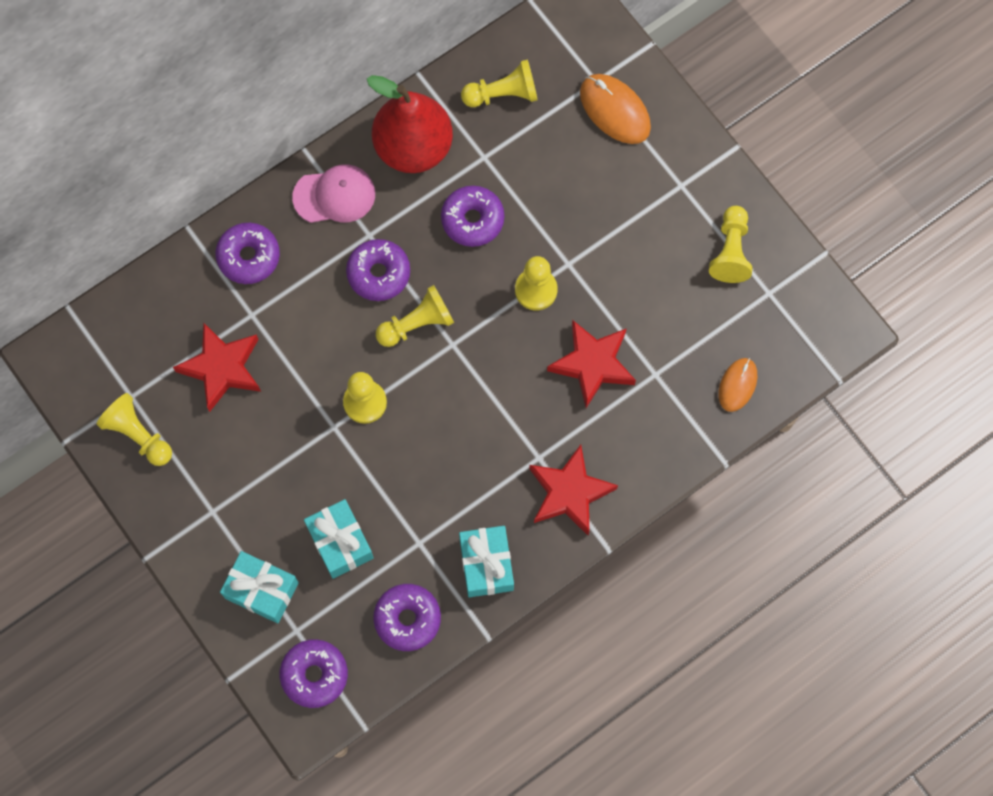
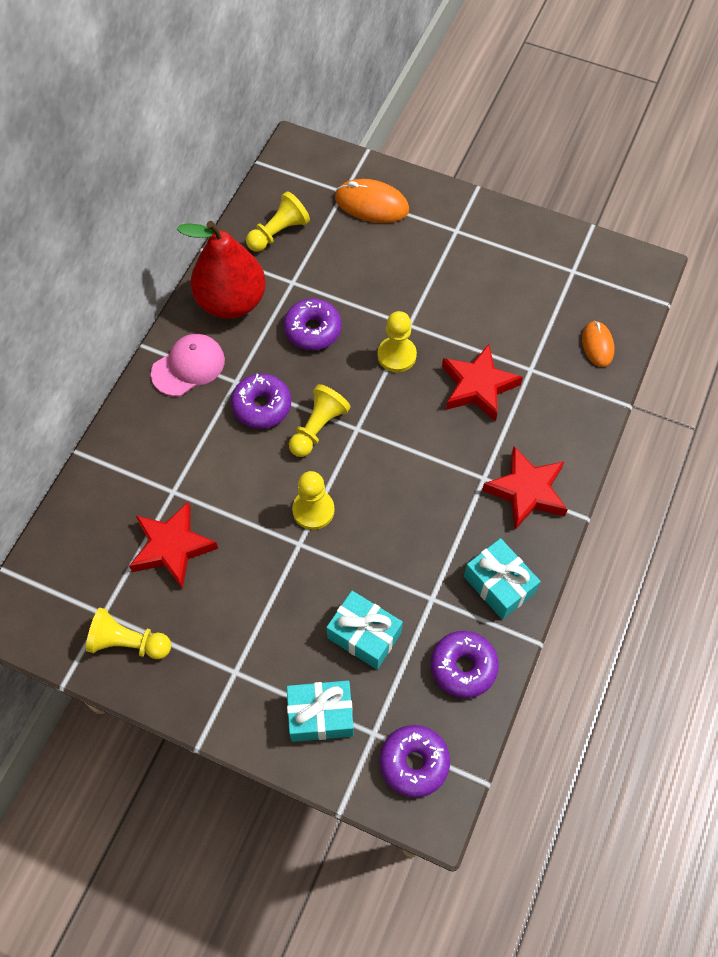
camera: 30 degrees left, 10 degrees down
purple donut [215,223,280,284] -> none
yellow pawn [709,206,752,283] -> none

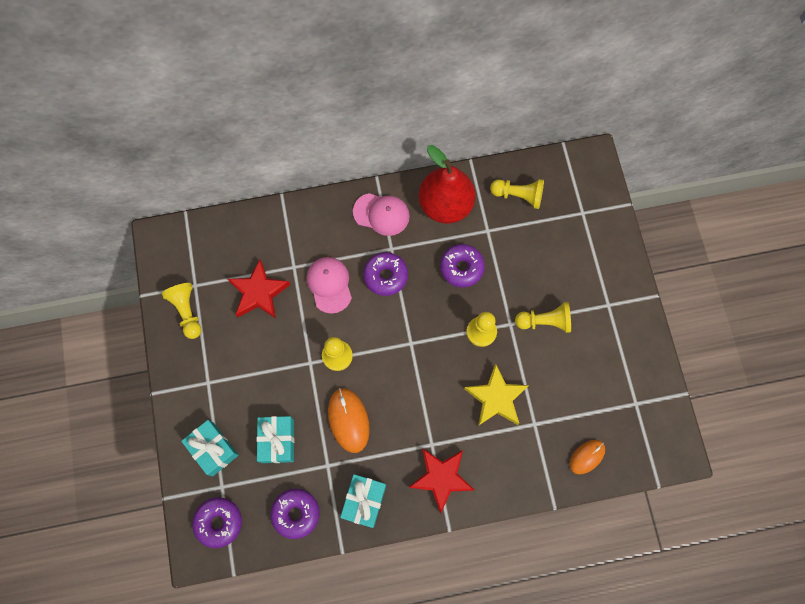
camera: 55 degrees right, 10 degrees up
yellow pawn [289,384,351,457] -> yellow pawn moved to [515,302,571,333]
orange mouse [335,179,409,223] -> orange mouse moved to [328,388,370,453]
red star [442,344,523,422] -> yellow star [464,364,529,426]
none -> pink cap [307,257,352,314]

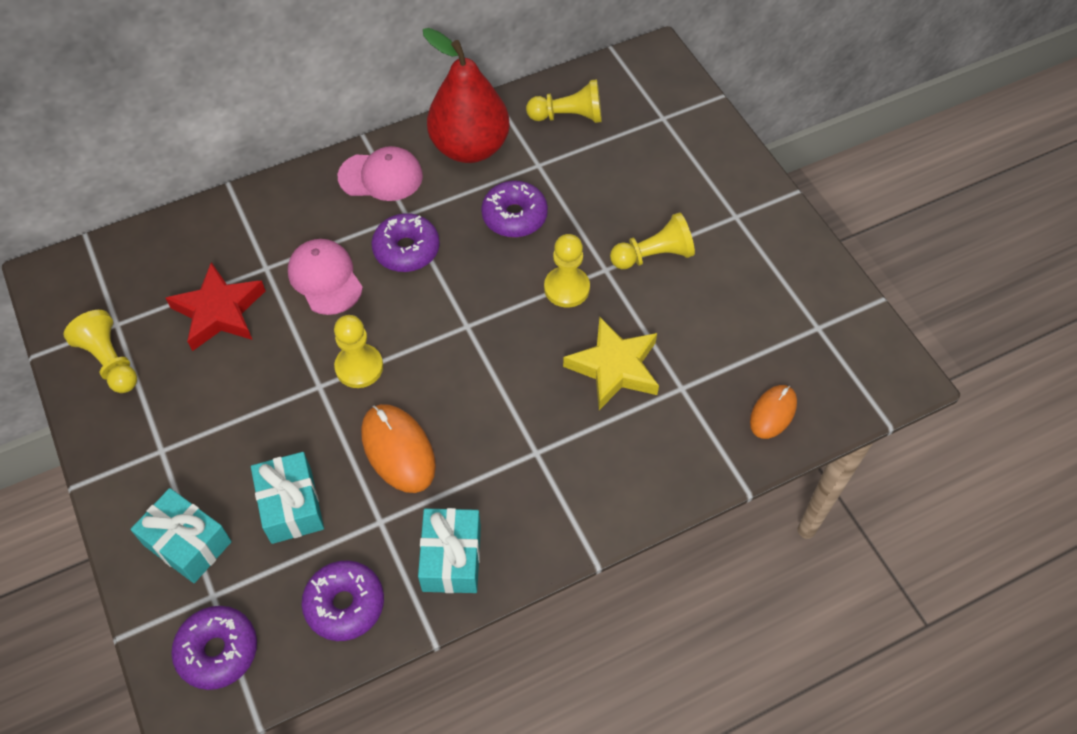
camera: 15 degrees left, 15 degrees down
red star [408,449,474,514] -> none

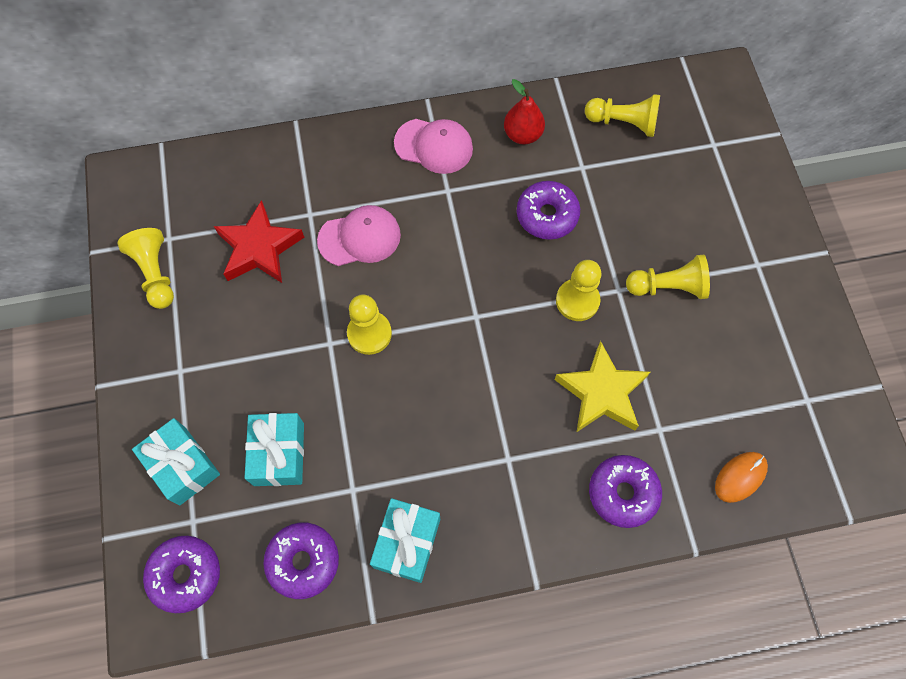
camera: 15 degrees right, 10 degrees up
pink cap [288,239,363,315] -> pink cap turned 90 degrees clockwise [317,205,401,266]
orange mouse [361,404,436,493] -> none
purple donut [371,213,440,272] -> purple donut moved to [589,455,662,528]
red pear [423,28,510,163] -> red pear [504,79,545,145], size x0.52

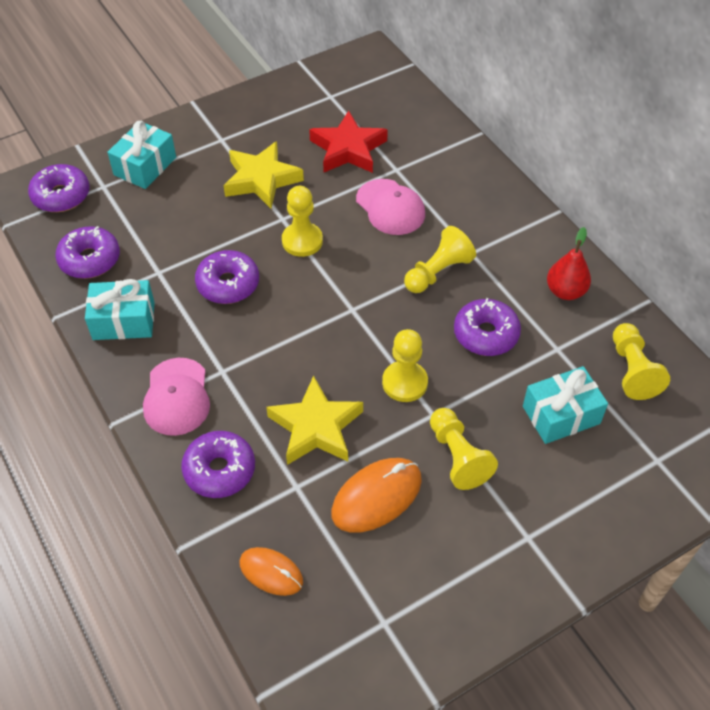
camera: 70 degrees right, 15 degrees down
yellow pawn [118,228,174,309] -> yellow pawn moved to [404,226,476,293]
turquoise gift [245,413,304,486] -> turquoise gift moved to [523,366,608,444]
pink cap [394,119,473,174] -> pink cap moved to [143,358,210,436]
none -> purple donut [195,250,259,304]
none -> yellow star [224,141,304,209]
none -> orange mouse [331,458,422,533]

